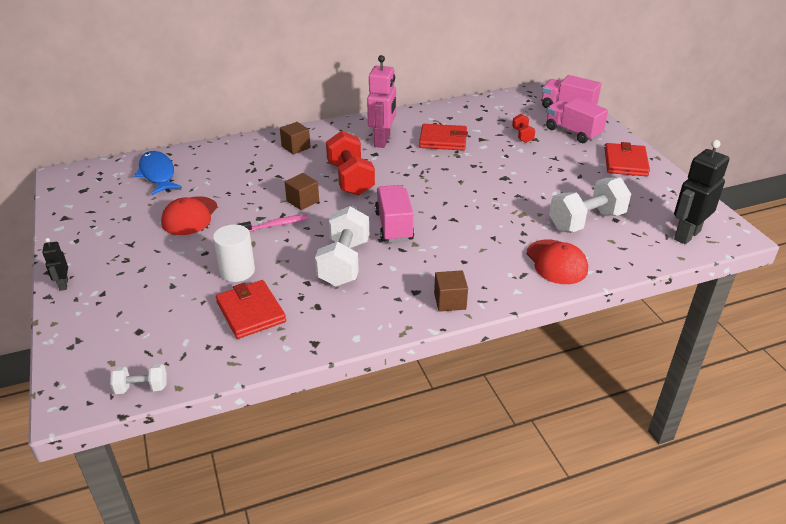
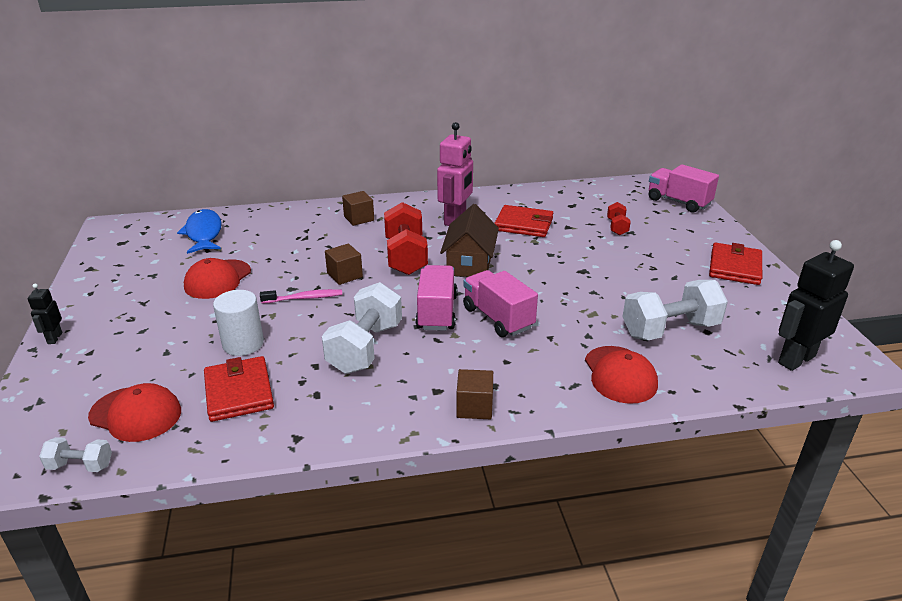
camera: 10 degrees right, 5 degrees down
pink truck [546,98,608,143] -> pink truck moved to [463,270,538,337]
none -> red cap [88,383,181,442]
none -> brown house [440,204,499,277]

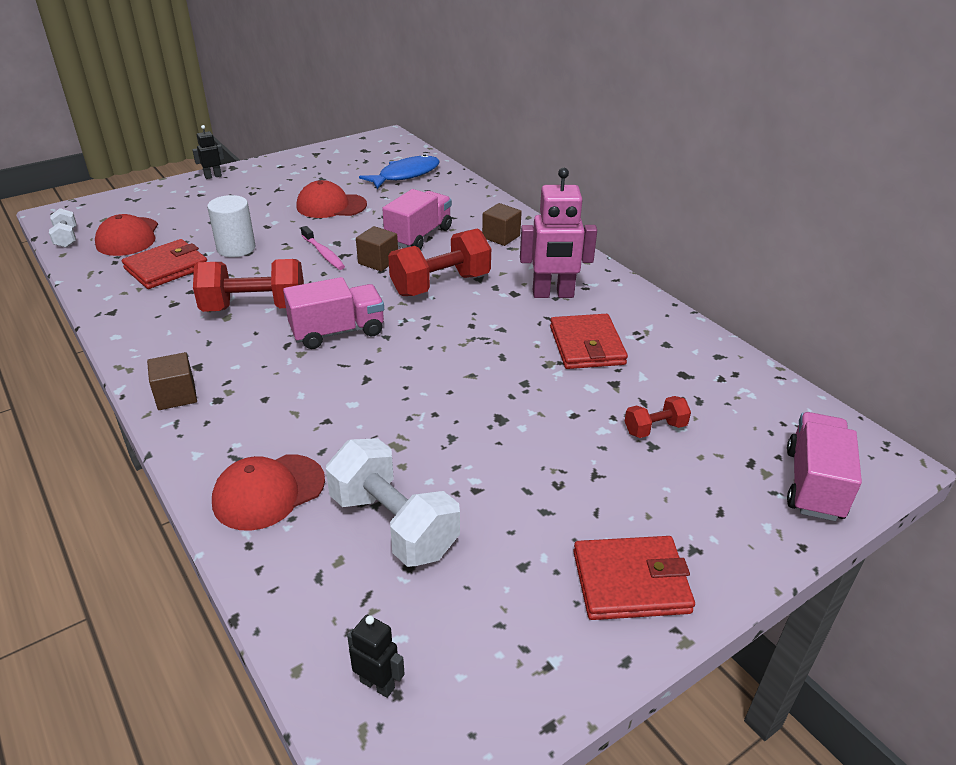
camera: 65 degrees right, 5 degrees up
white dumbbell [322,282,402,374] -> red dumbbell [193,259,304,312]
brown house [440,204,499,277] -> none
pink truck [463,270,538,337] -> pink truck moved to [382,189,452,249]
black robot [778,240,854,371] -> black robot [347,615,405,698], size x0.50

